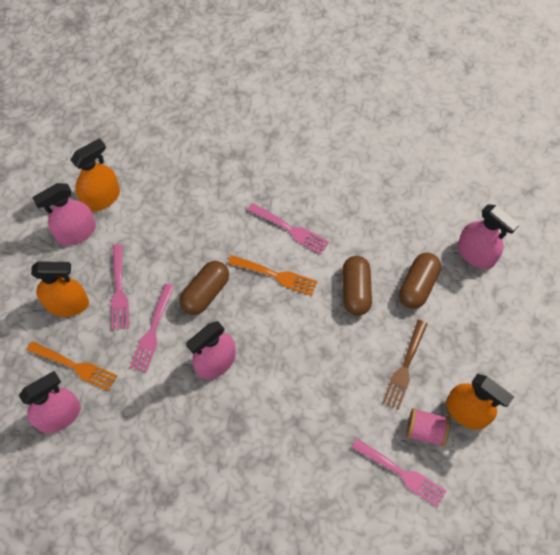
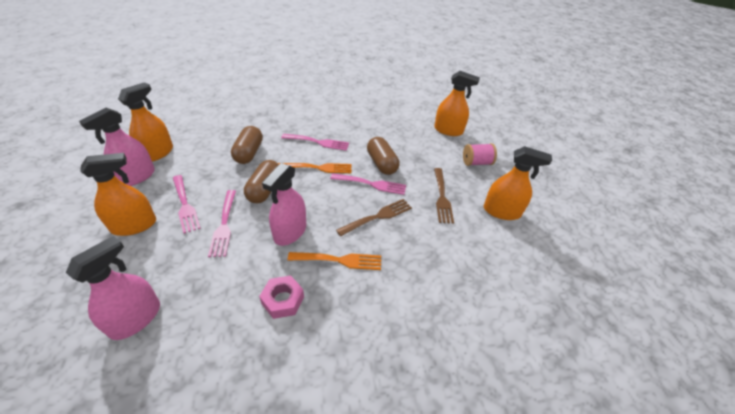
camera: 25 degrees left, 20 degrees down
orange fork [27,341,117,391] -> orange fork moved to [288,252,381,270]
pink fork [351,438,447,507] -> pink fork moved to [330,173,406,195]
brown capsule [399,253,441,309] -> brown capsule moved to [231,126,263,164]
pink spool [406,408,451,447] -> pink spool moved to [463,143,497,166]
pink spray bottle [457,204,519,269] -> orange spray bottle [434,71,480,136]
none -> pink nut [259,276,304,319]
none -> brown fork [336,199,412,236]

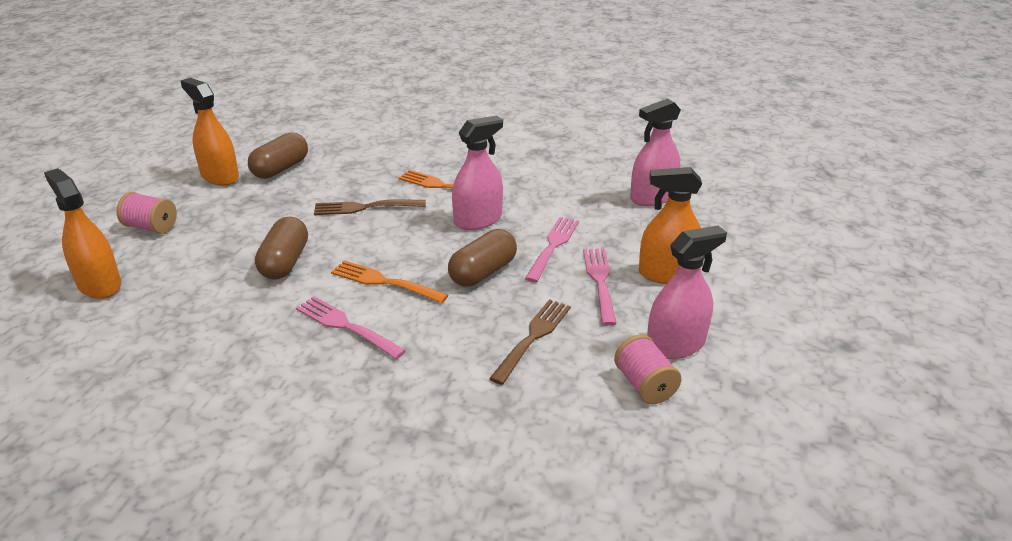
camera: 150 degrees left, 10 degrees down
orange spray bottle [118,82,173,162] -> pink spool [614,335,682,404]
brown capsule [231,126,263,164] -> brown capsule moved to [248,132,308,179]
pink nut [259,276,304,319] -> none
pink fork [330,173,406,195] -> none
brown fork [434,168,454,224] -> brown fork moved to [489,299,571,385]

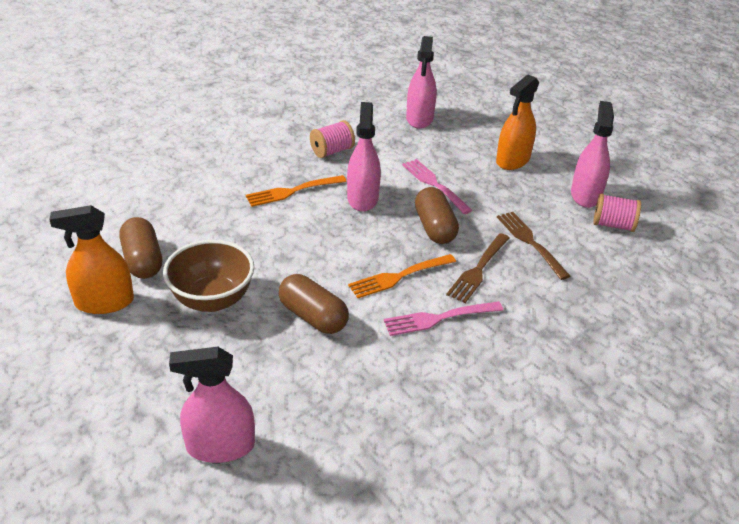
camera: 55 degrees left, 5 degrees up
orange spray bottle [44,168,121,299] -> pink spray bottle [169,347,255,463]
pink spool [116,192,177,234] -> pink spool moved to [310,120,355,158]
brown fork [314,200,426,215] -> brown fork moved to [446,233,510,303]
pink fork [583,249,617,326] -> none
none -> brown bowl [163,240,254,312]

